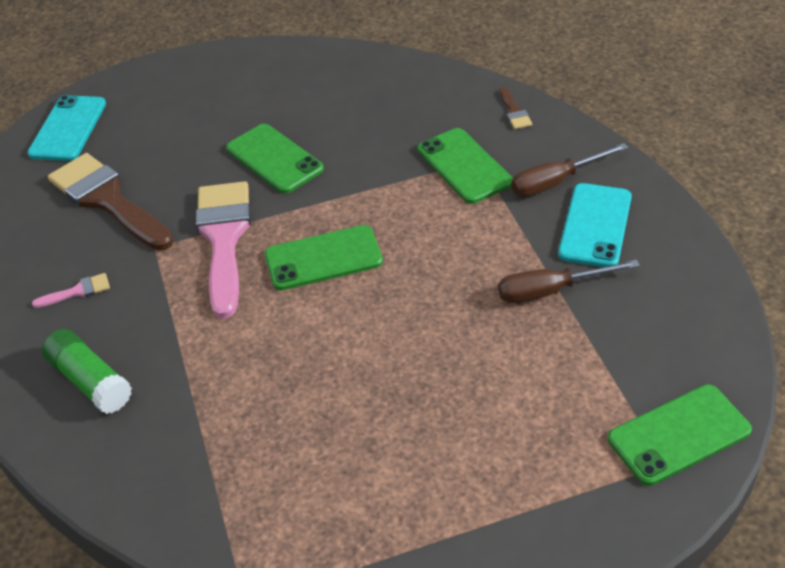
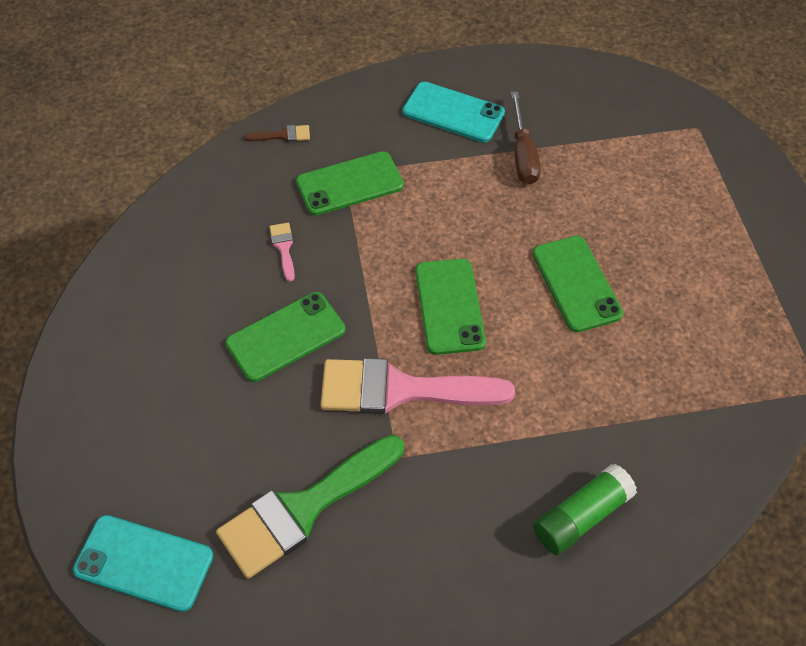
camera: 85 degrees left, 10 degrees up
pink brush [32,273,110,308] -> pink brush moved to [269,223,295,282]
brown brush [48,153,174,251] -> green brush [216,435,404,579]
brown screwdriver [511,143,628,197] -> none
green phone [608,384,752,486] -> green phone moved to [533,236,623,332]

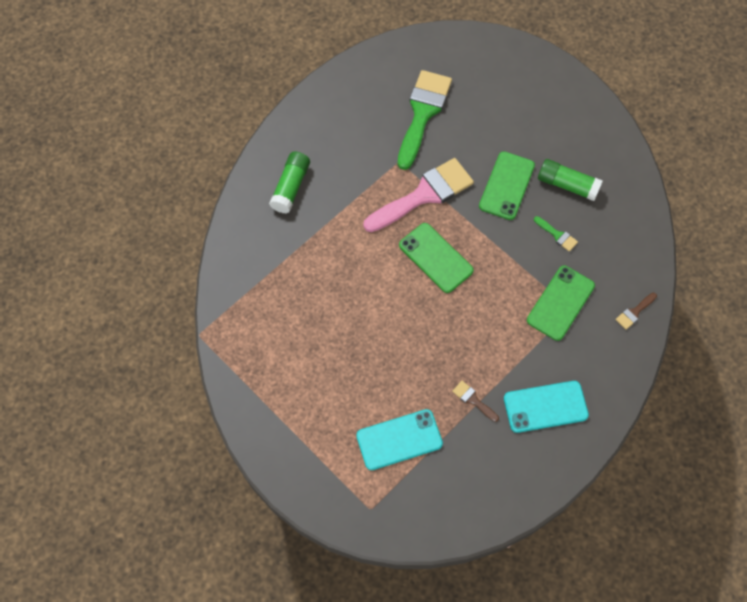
camera: 145 degrees right, 10 degrees up
turquoise phone [73,515,213,612] -> turquoise phone moved to [356,409,443,470]
pink brush [269,223,295,282] -> green brush [534,216,578,252]
brown screwdriver [511,91,541,184] -> brown brush [452,381,499,422]
green phone [533,236,623,332] -> none
none -> green glue stick [538,159,603,201]

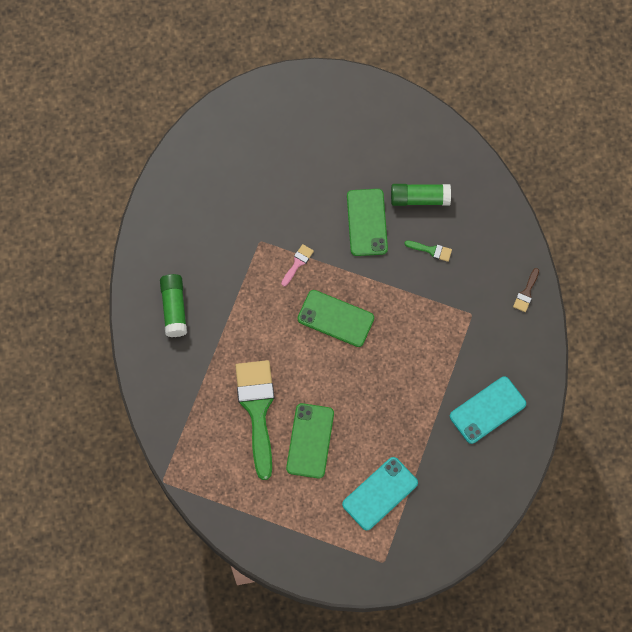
camera: 25 degrees left, 5 degrees up
pink brush [363,158,474,232] -> pink brush [281,244,314,286], size x0.41
green brush [398,70,452,170] -> green brush moved to [235,360,274,480]
brown brush [452,381,499,422] -> none
green phone [527,266,595,341] -> green phone moved to [286,403,334,478]

